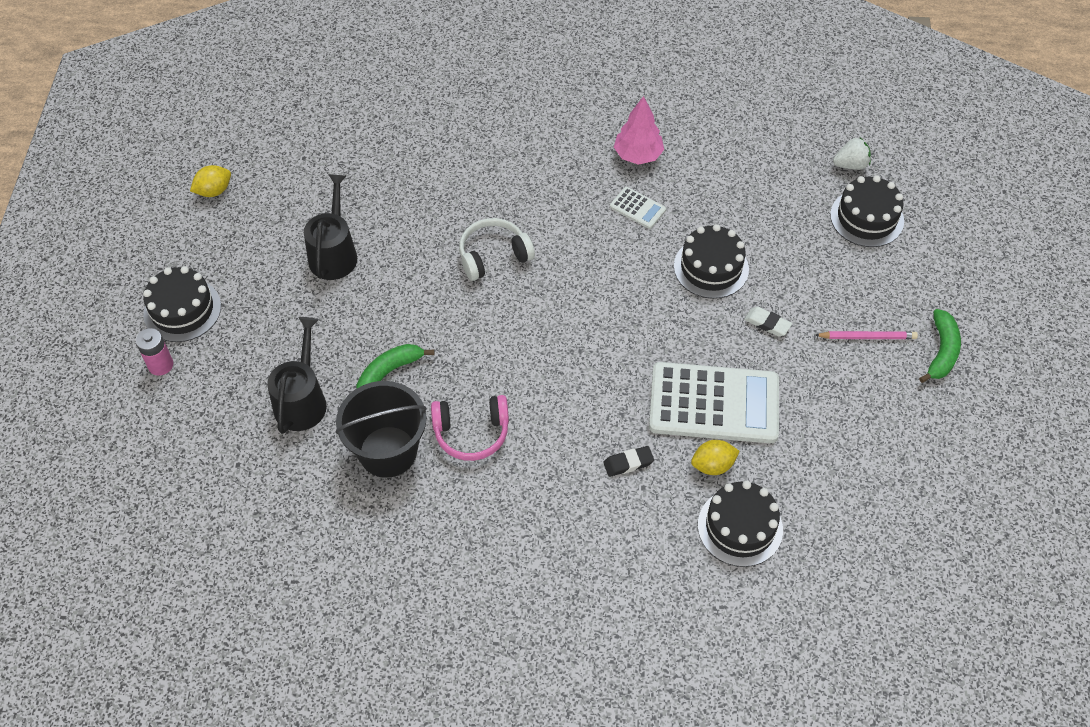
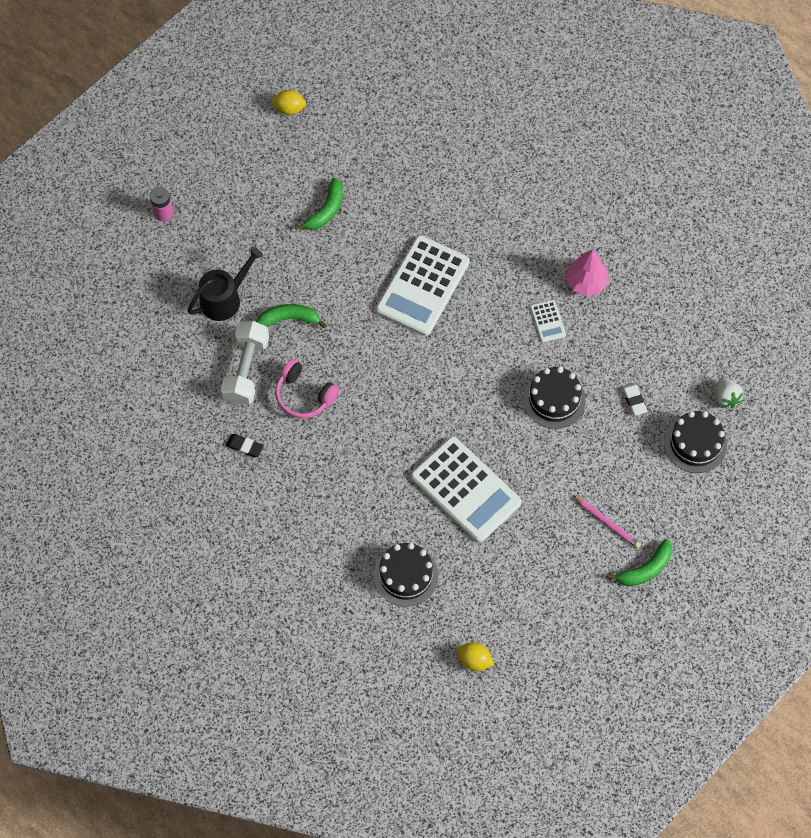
camera: 40 degrees right, 10 degrees up
black cake [143,266,221,342] -> none
black watering can [304,174,357,280] -> green banana [295,178,343,230]
black bucket [336,381,427,478] -> white dumbbell [221,321,269,405]
white headphones [459,218,535,281] -> white calculator [376,235,470,336]
black eraser [603,446,654,477] -> black eraser moved to [226,434,264,457]
yellow lemon [691,440,740,475] -> yellow lemon moved to [457,642,494,671]
white eraser [744,307,792,336] -> white eraser moved to [622,383,647,416]
white strawberry [833,138,871,170] -> white strawberry turned 45 degrees clockwise [716,378,744,408]

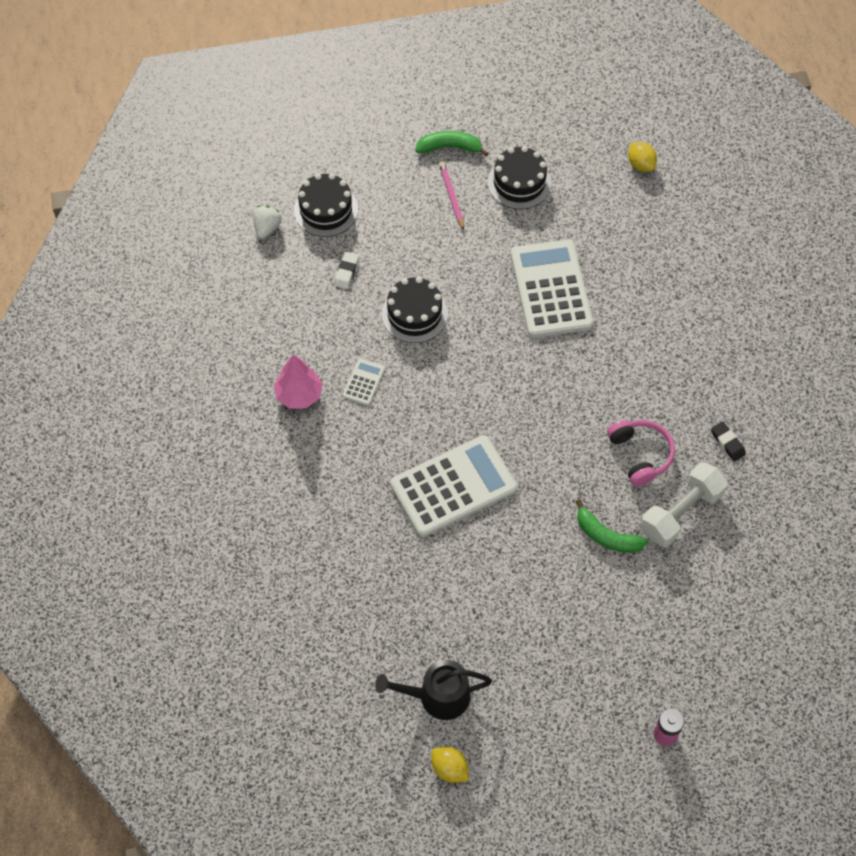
camera: 145 degrees left, 5 degrees down
black watering can [187,247,263,321] -> black watering can moved to [375,660,492,720]
green banana [295,178,343,230] -> none
black cake [374,543,438,607] -> black cake moved to [488,146,551,209]

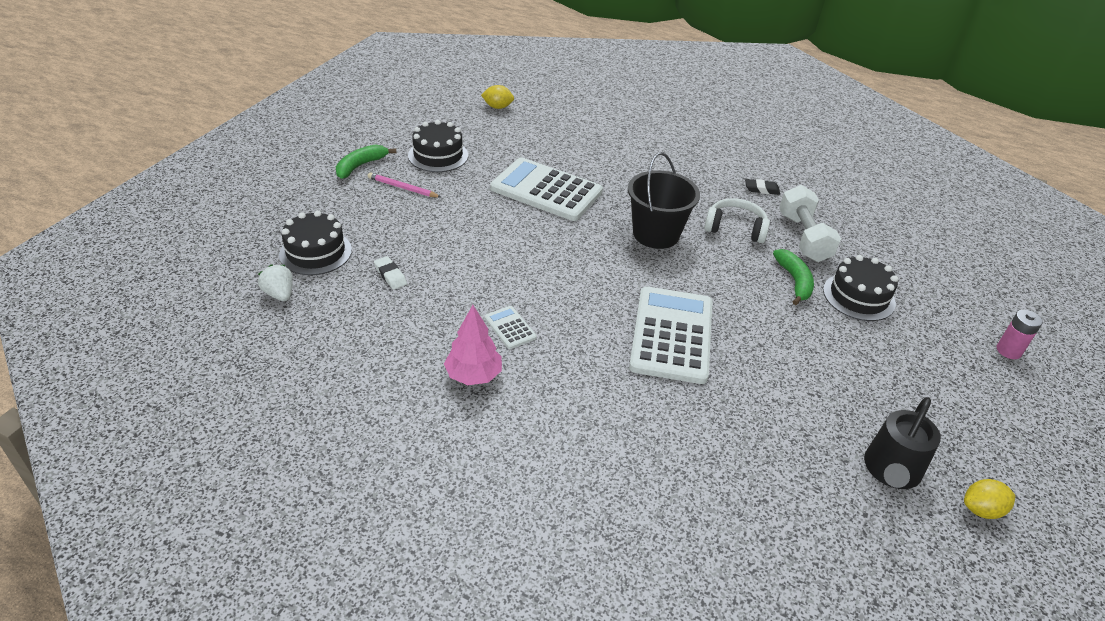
camera: 55 degrees left, 20 degrees down
black cake [381,277,448,343] -> black cake moved to [823,255,898,321]
green banana [576,499,648,553] -> green banana turned 75 degrees counterclockwise [773,249,814,305]
pink headphones [607,420,675,487] -> white headphones [704,198,770,243]
none -> black bucket [628,152,700,249]

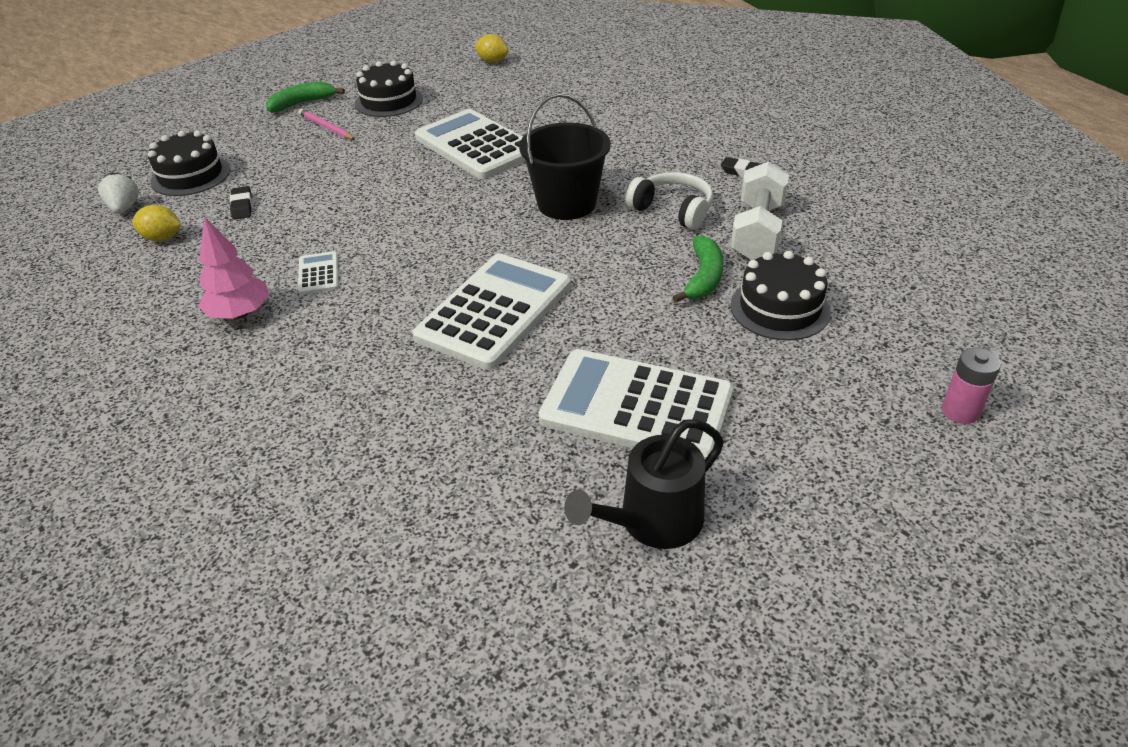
camera: 25 degrees right, 0 degrees up
white eraser [374,256,407,290] -> black eraser [230,186,252,220]
yellow lemon [964,479,1015,519] -> yellow lemon moved to [132,205,181,241]
none -> white calculator [538,349,733,459]

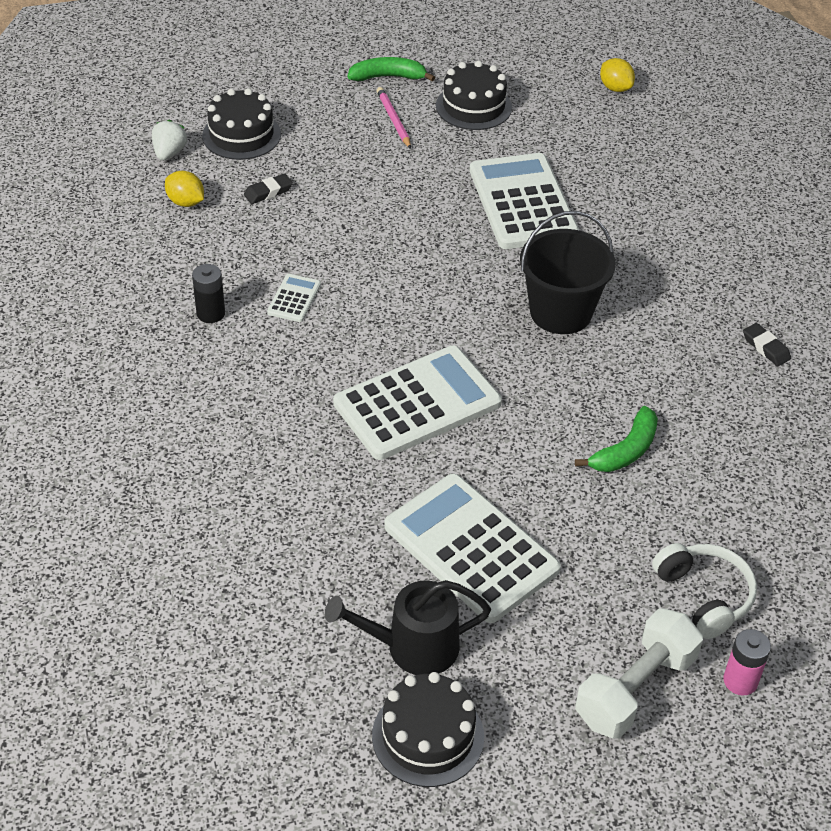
camera: 25 degrees right, 5 degrees up
pink tree [198,217,269,319] -> black battery [192,264,225,323]
black eraser [230,186,252,220] -> black eraser turned 45 degrees clockwise [244,174,293,204]
white headphones [626,172,713,230] -> white headphones moved to [652,543,757,639]
black cake [730,251,831,341] -> black cake moved to [372,672,484,787]
white dumbbell [731,161,789,260] -> white dumbbell moved to [575,608,703,739]

